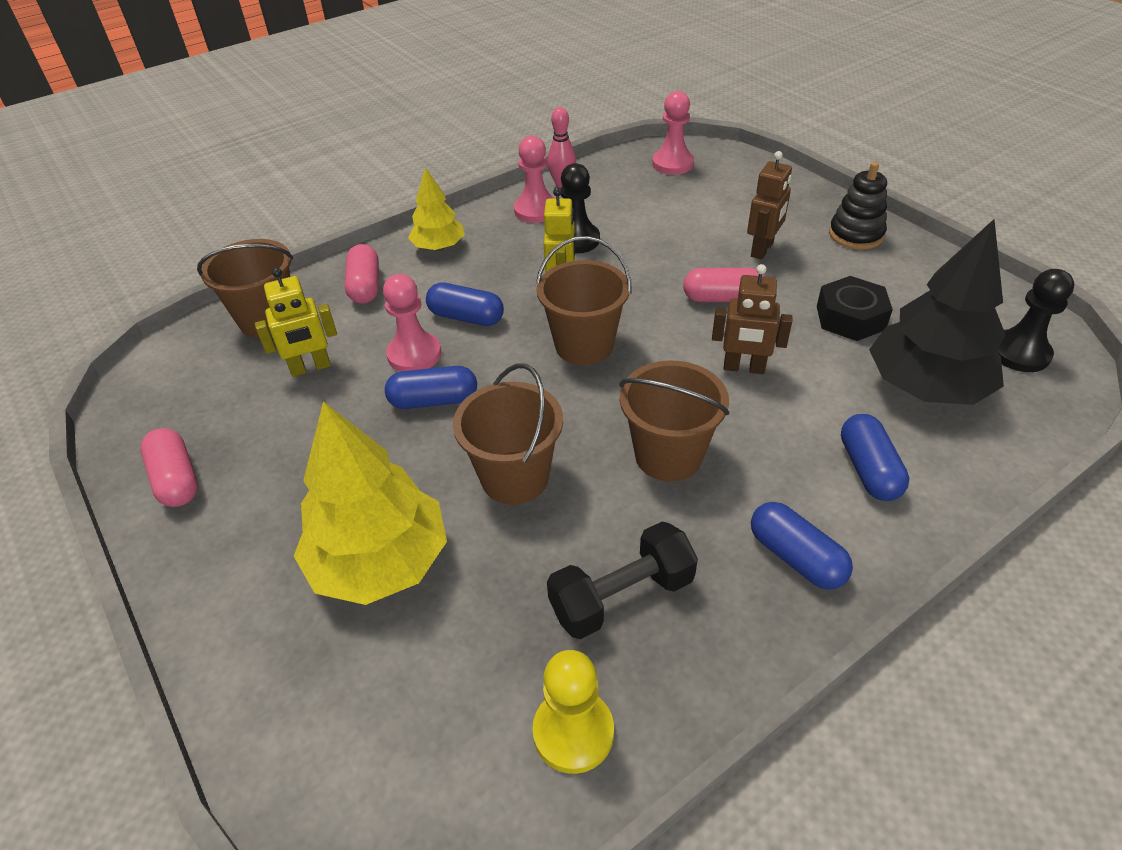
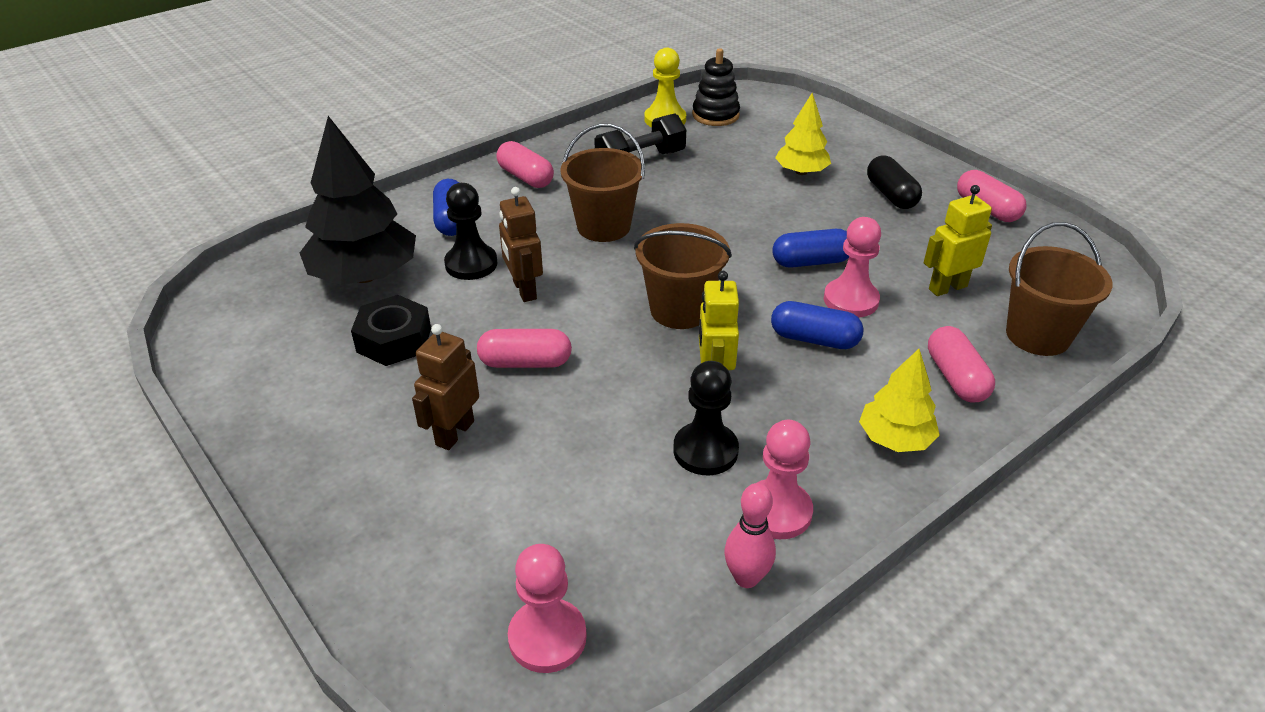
camera: 175 degrees right, 5 degrees down
yellow tree [294,401,447,605] -> yellow tree [775,93,831,175], size x0.57
brown bucket [453,364,563,505] -> none
brown robot [712,264,792,374] -> brown robot turned 120 degrees counterclockwise [499,187,543,302]
blue capsule [751,502,853,590] -> pink capsule [496,141,554,188]
black stacking toy [829,162,887,249] -> black stacking toy moved to [692,48,740,126]
black pawn [997,269,1074,372] -> black pawn moved to [444,183,497,280]
none -> black capsule [867,156,922,209]

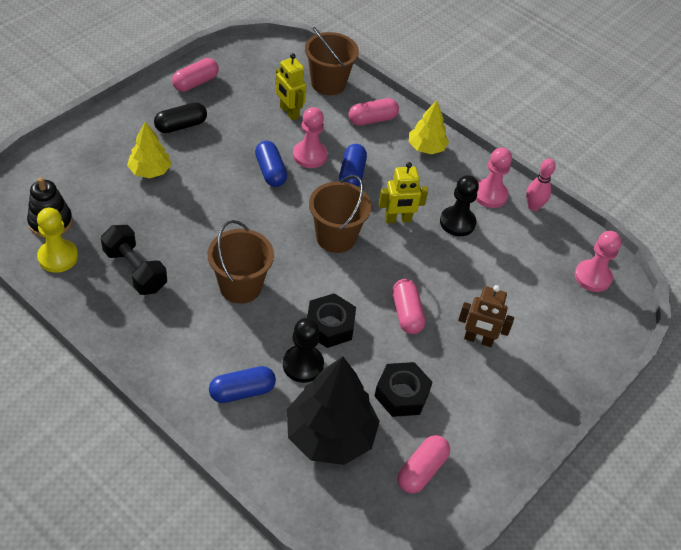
camera: 105 degrees left, 10 degrees up
pink capsule [496,141,554,188] -> pink capsule moved to [397,435,450,493]
brown robot [499,187,543,302] -> black nut [307,293,356,348]

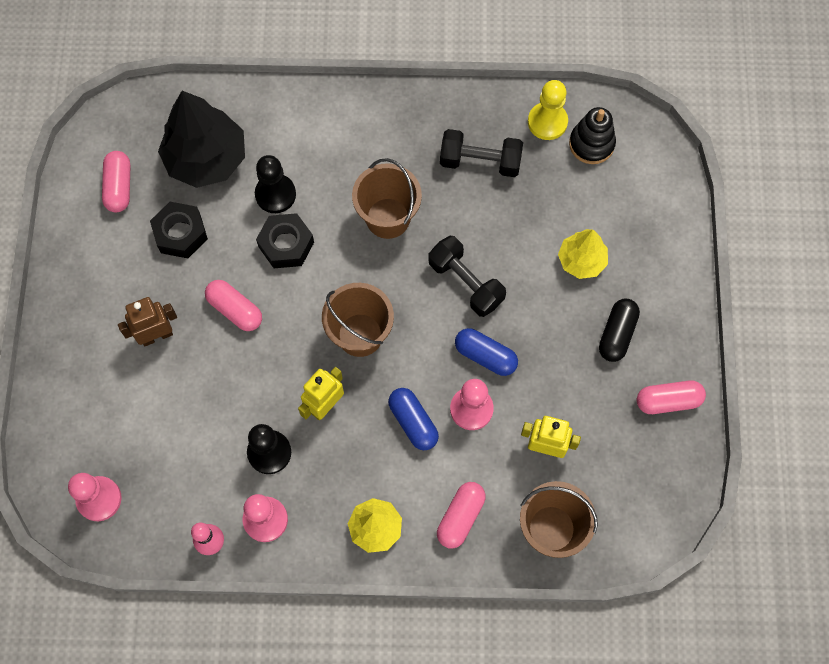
camera: 145 degrees right, 20 degrees up
pink capsule [172,58,219,92] -> pink capsule turned 75 degrees clockwise [637,380,706,414]
blue capsule [209,366,276,403] -> none
none -> black dumbbell [428,236,506,317]

